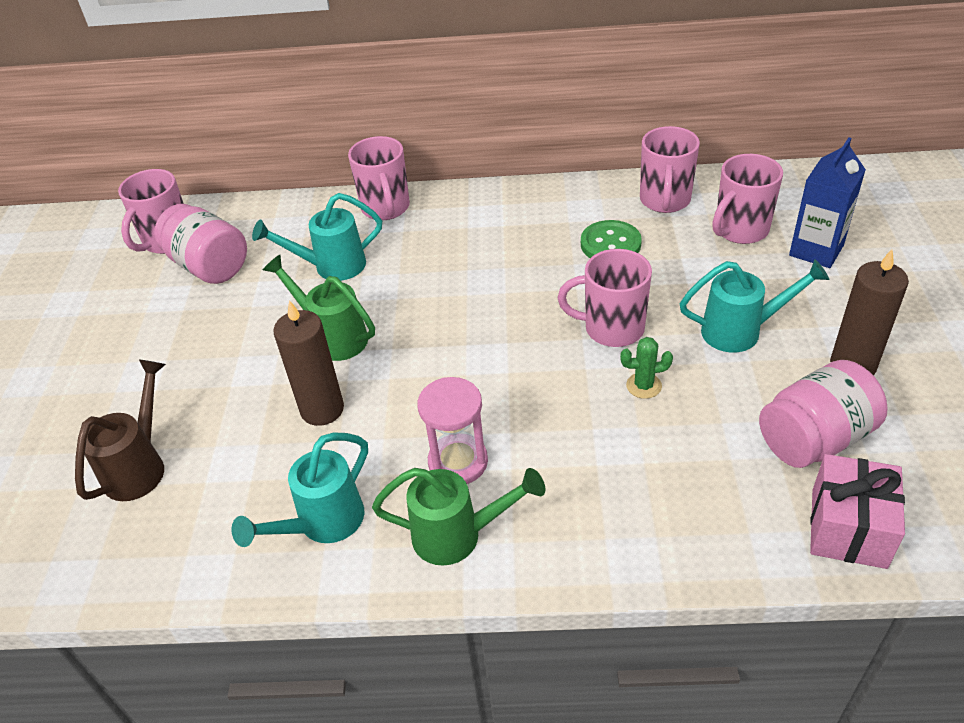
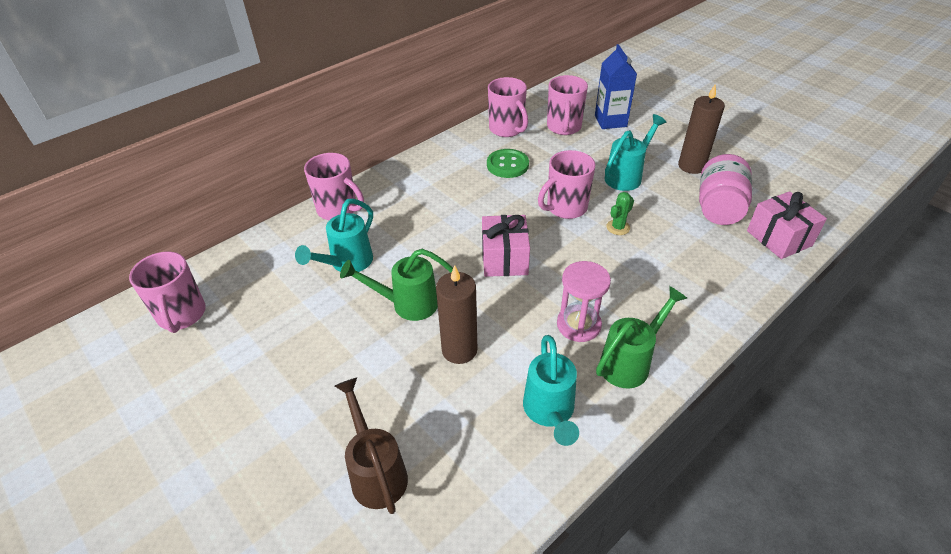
camera: 45 degrees left, 0 degrees up
pink jar [154,204,247,284] -> none
none -> pink gift [482,215,530,277]

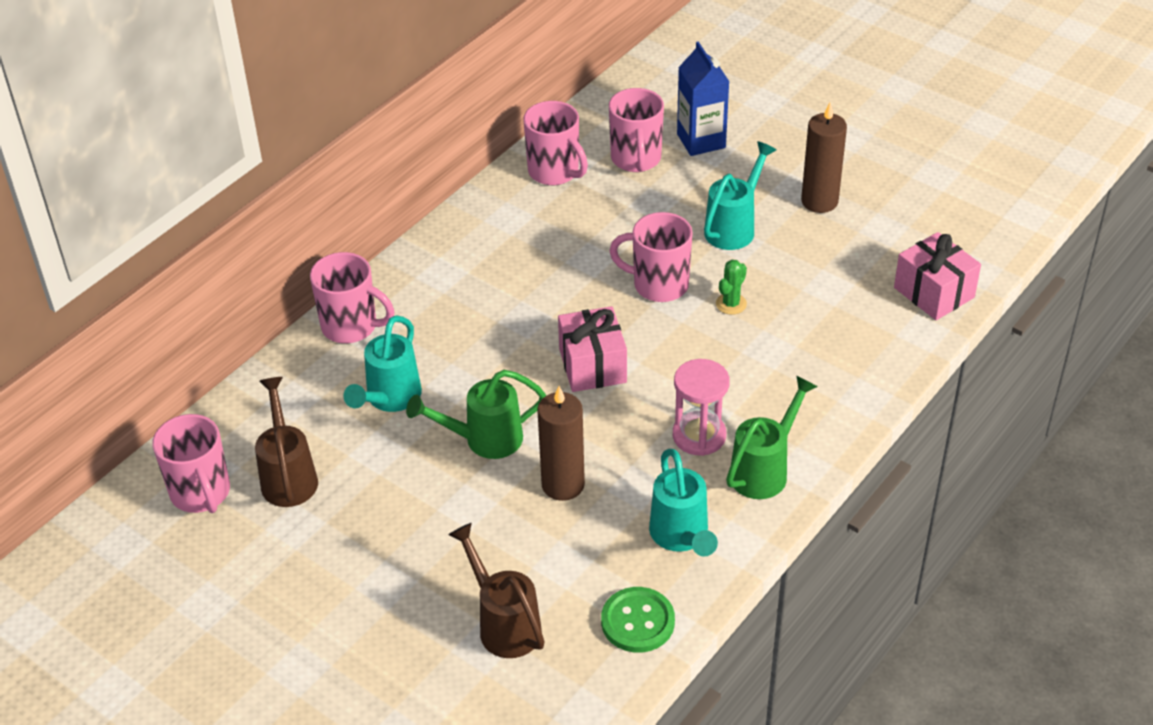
camera: 10 degrees left, 0 degrees up
green button [487,149,529,178] -> green button moved to [601,587,675,653]
pink mug [538,150,595,219] -> pink mug turned 60 degrees clockwise [609,212,693,302]
pink jar [699,154,752,225] -> none
none -> brown watering can [255,377,318,507]

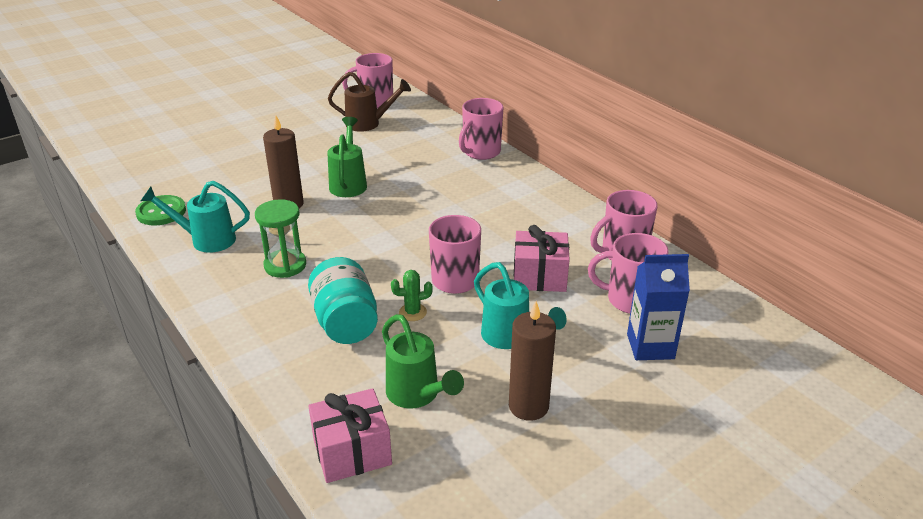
camera: 105 degrees right, 10 degrees down
turquoise watering can [343,316,422,412] -> none
brown watering can [448,523,545,658] -> none
pink gift [558,306,627,392] -> pink gift moved to [514,225,570,292]
pink hourglass [673,359,730,456] -> green hourglass [255,199,306,278]
green cactus [716,260,747,315] -> green cactus turned 60 degrees counterclockwise [391,270,433,321]
green watering can [726,375,818,499] -> green watering can moved to [382,314,464,409]
none -> turquoise jar [308,257,378,344]

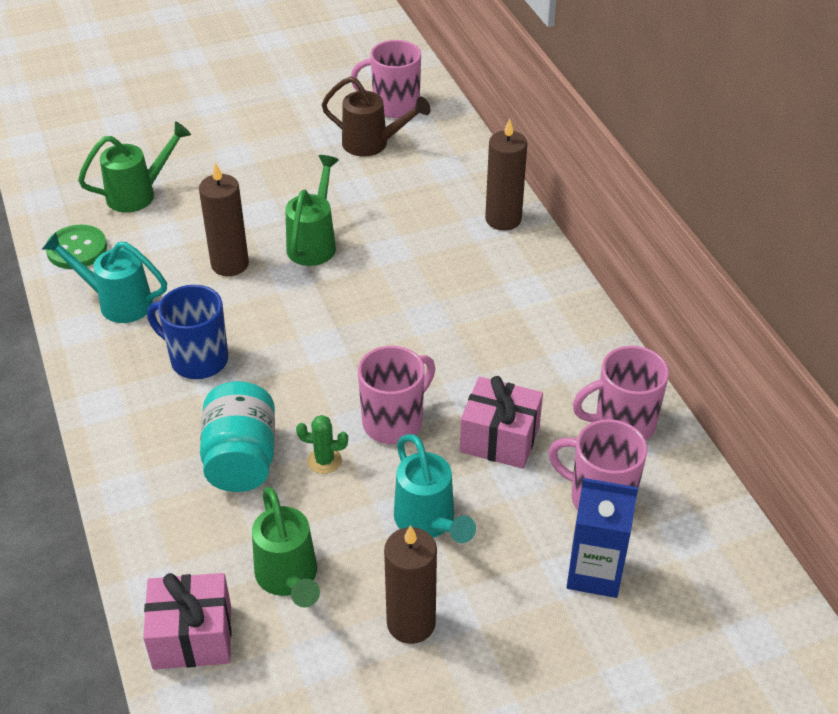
camera: 15 degrees right, 10 degrees up
green hourglass [255,199,306,278] -> blue mug [147,285,228,379]
pink mug [459,98,504,160] -> brown candle [485,119,527,231]
none -> green watering can [78,121,191,213]

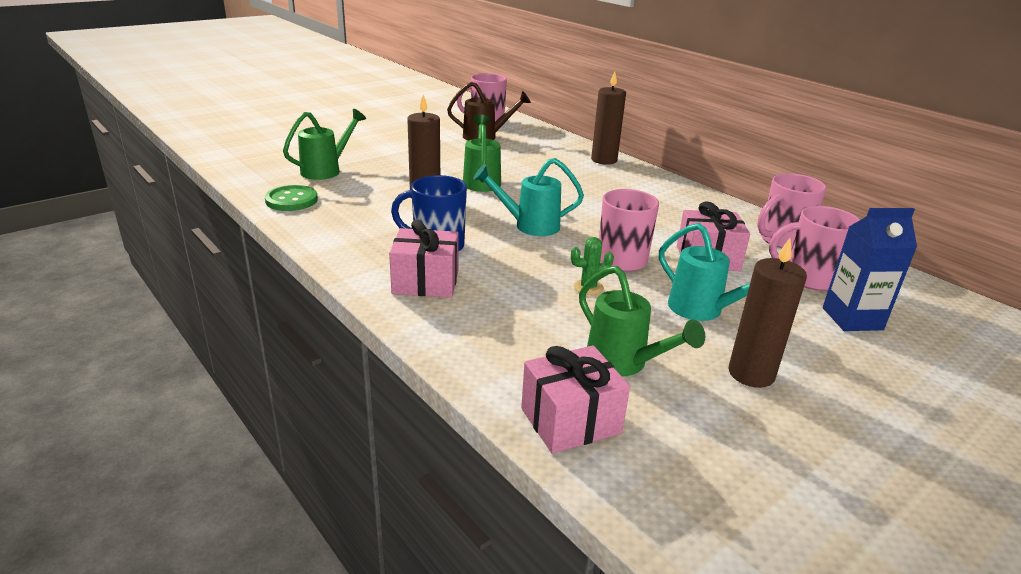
camera: 20 degrees left, 15 degrees down
turquoise watering can [42,232,167,323] -> turquoise watering can moved to [473,158,584,236]
turquoise jar [200,381,275,492] -> none
none -> pink gift [389,220,459,298]

